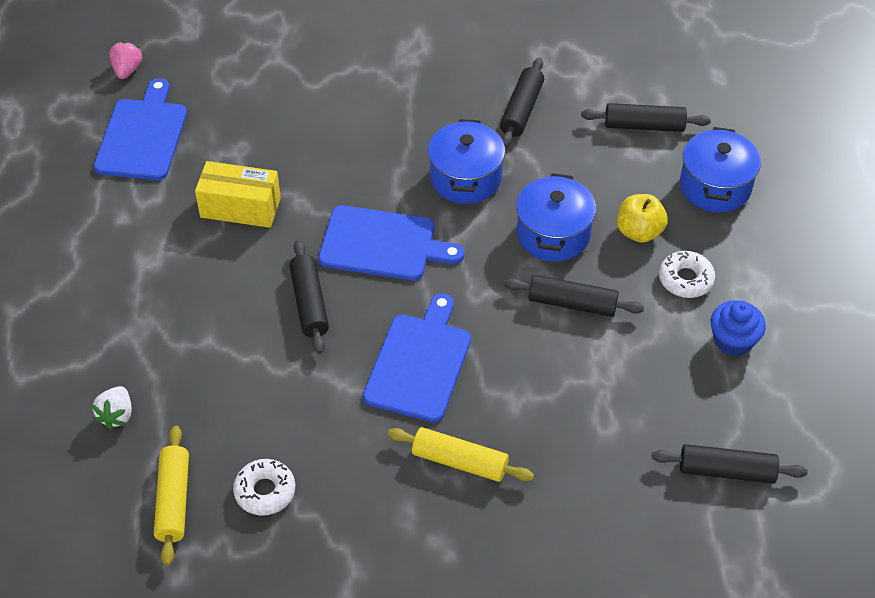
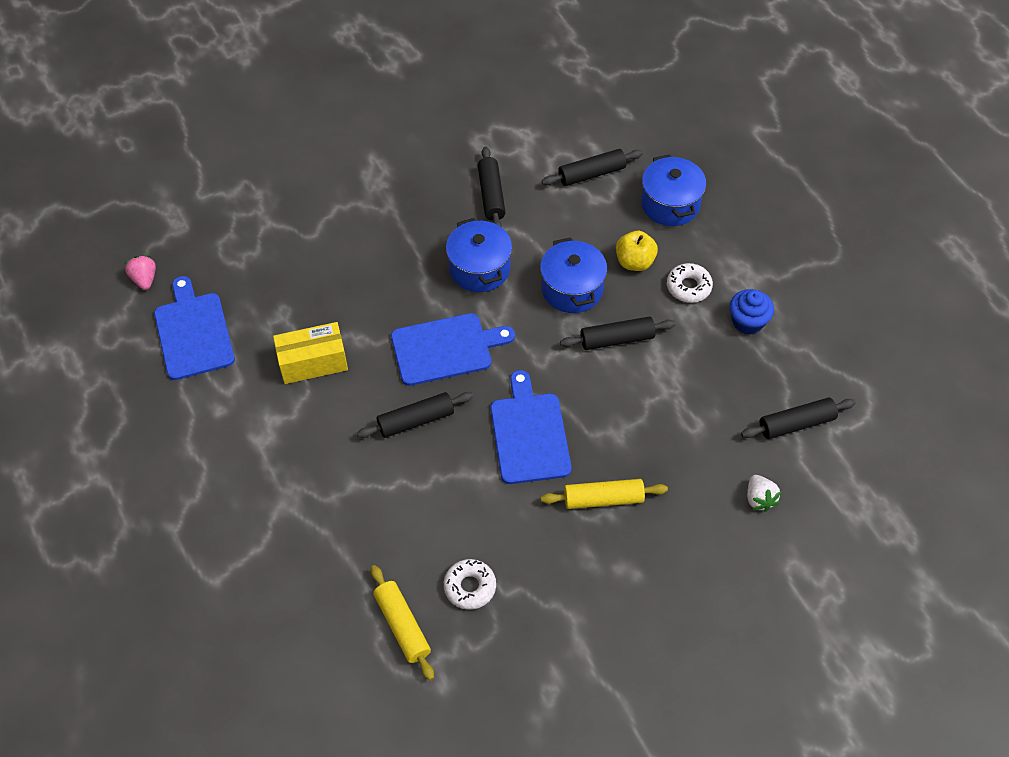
camera: 25 degrees left, 5 degrees up
white strawberry [91,386,132,429] -> white strawberry moved to [747,475,781,512]
black rolling pin [289,240,329,354] -> black rolling pin turned 75 degrees counterclockwise [357,392,473,438]

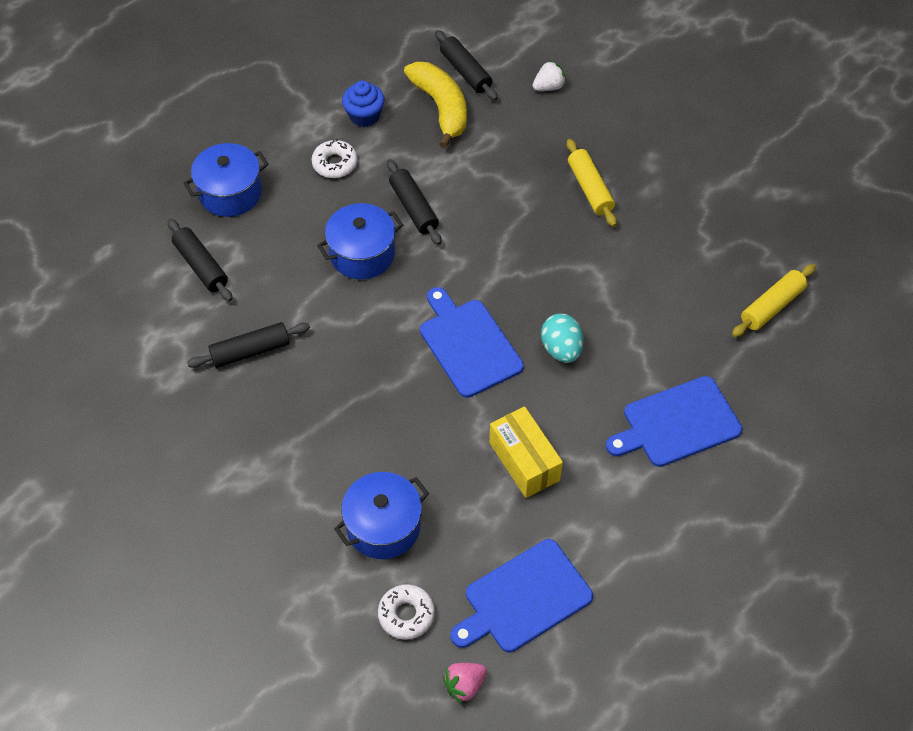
camera: 105 degrees left, 0 degrees up
black rolling pin [357,392,473,438] -> turquoise egg [541,314,584,363]
white donut [444,559,496,610] -> white donut moved to [378,584,435,640]
blue pot [446,218,512,292] -> blue pot moved to [334,472,429,559]
blue cutting board [490,370,572,484] -> blue cutting board moved to [606,376,743,467]
yellow apple [616,231,658,271] -> none
none -> yellow banana [404,62,467,149]

